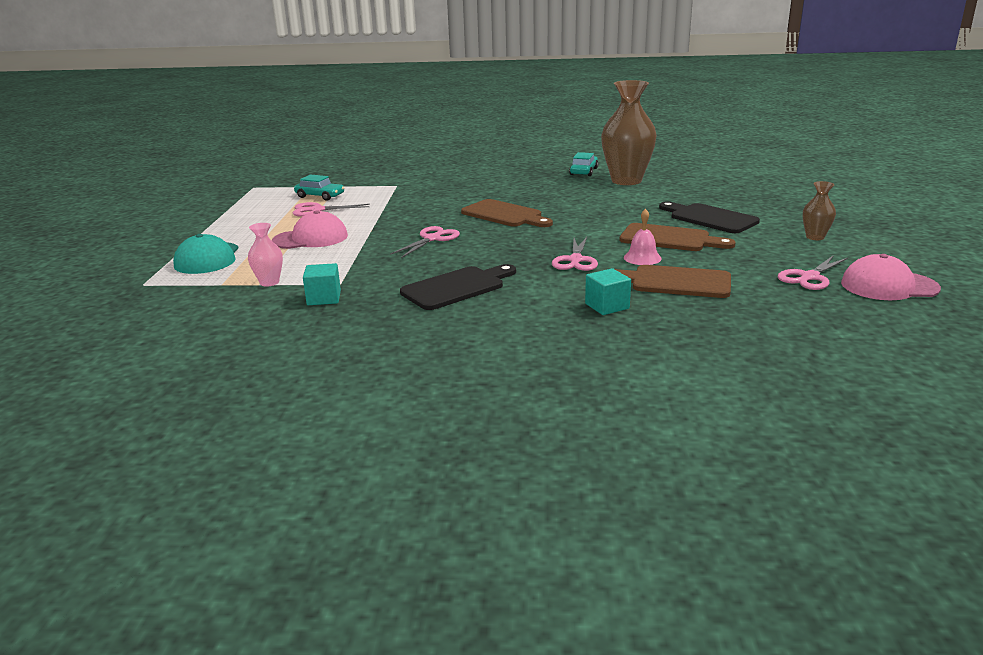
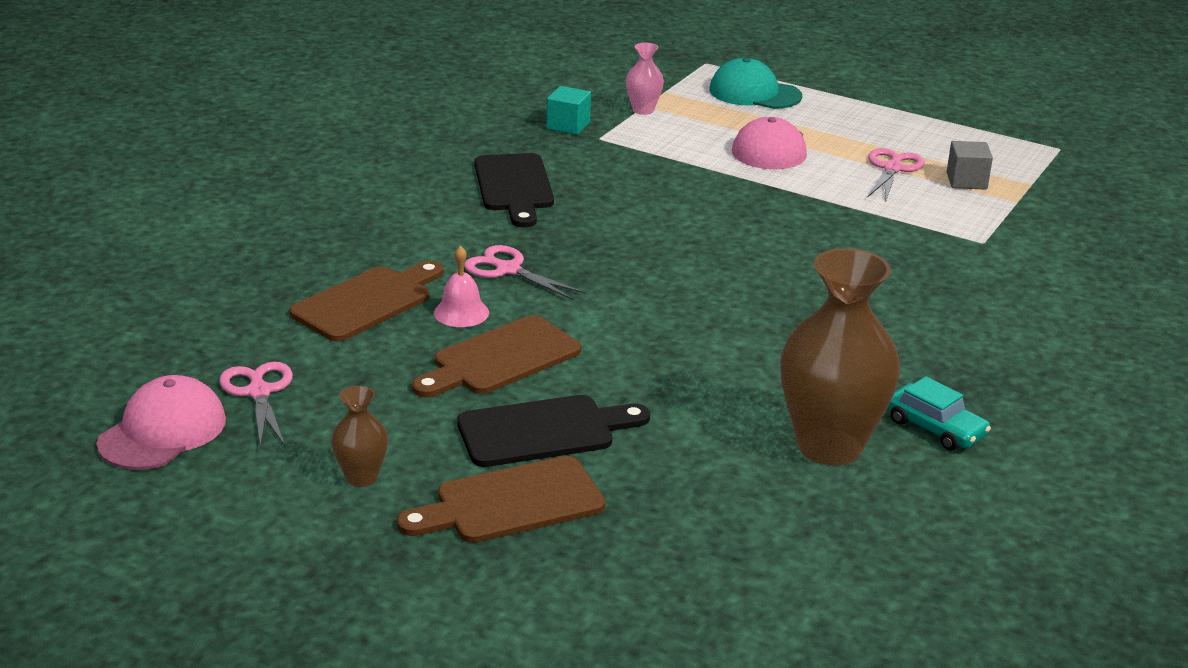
camera: 115 degrees right, 5 degrees up
turquoise car [294,174,344,201] -> grey cube [947,141,993,190]
pink scissors [390,226,460,258] -> none
brown cutting board [461,199,553,227] -> brown cutting board moved to [397,456,605,543]
turquoise cube [585,268,631,315] -> none

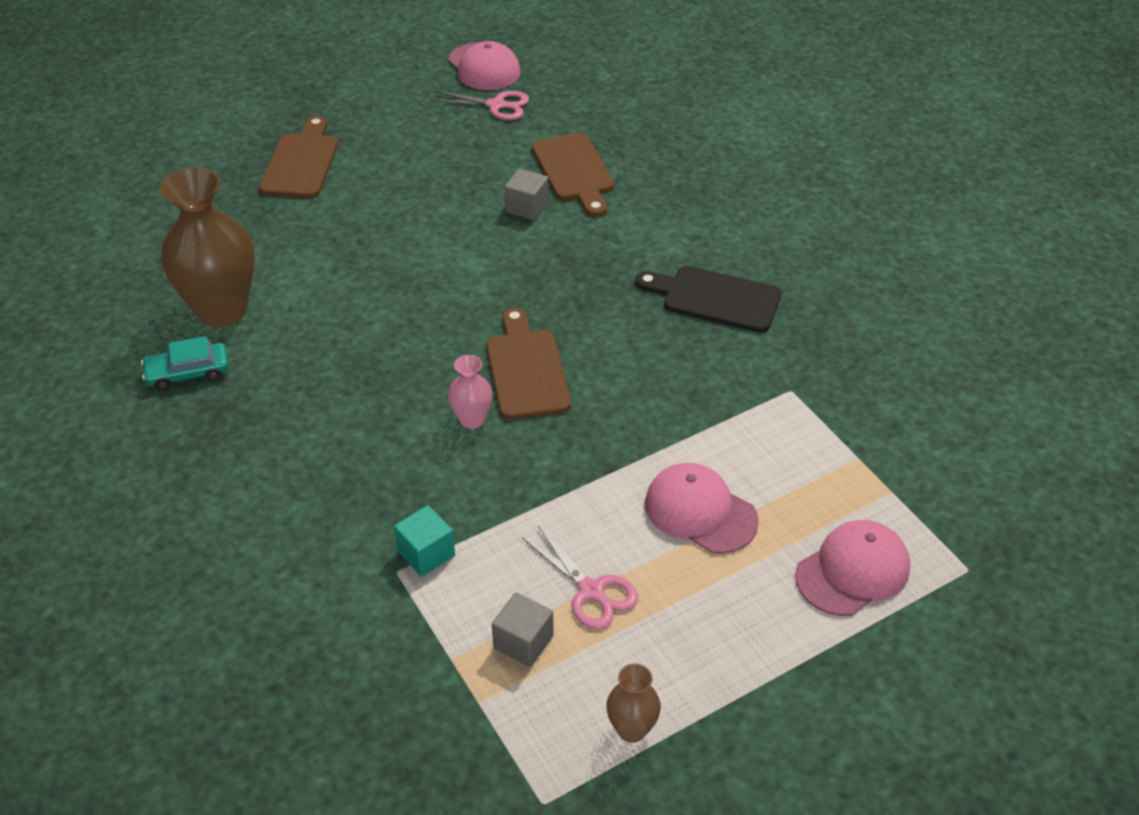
camera: 120 degrees right, 15 degrees up
brown vase [331,386,388,487] -> brown vase moved to [606,663,661,743]
brown cutting board [412,315,581,397] -> brown cutting board moved to [486,308,571,420]
pink bell [434,246,489,327] -> grey cube [505,168,549,221]
black cutting board [457,395,650,467] -> none
pink scissors [464,245,586,300] -> none
turquoise cube [547,86,591,135] -> turquoise cube moved to [394,505,455,577]
pink vase [626,43,664,115] -> pink vase moved to [448,355,493,429]
turquoise cap [709,58,802,109] -> pink cap [795,520,910,616]

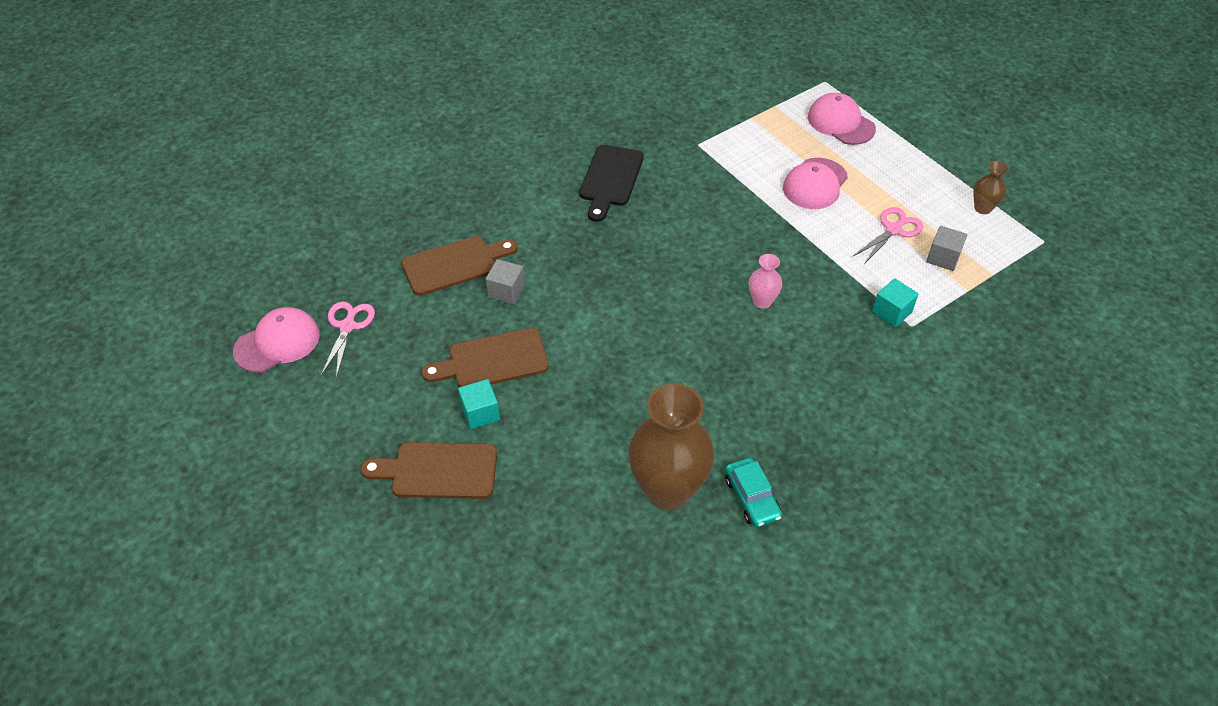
camera: 95 degrees left, 5 degrees up
brown cutting board [486,308,571,420] -> brown cutting board moved to [421,328,549,387]
none -> turquoise cube [458,379,500,429]

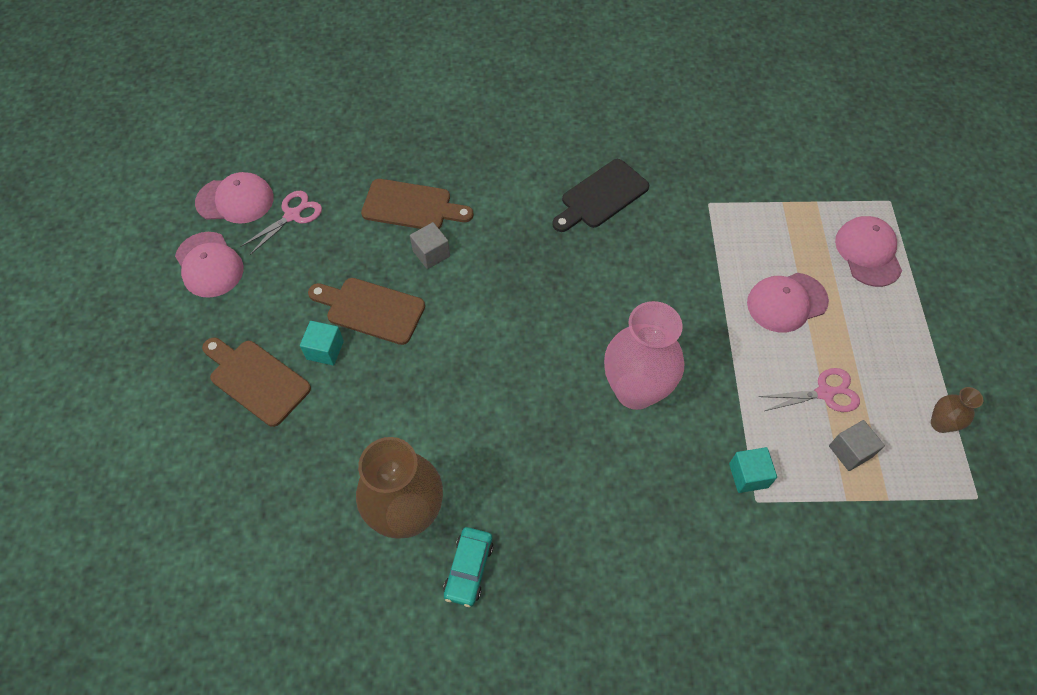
camera: 35 degrees right, 10 degrees up
pink vase [749,254,782,309] -> pink vase [604,301,684,410], size x2.17
none -> pink cap [175,232,244,298]

